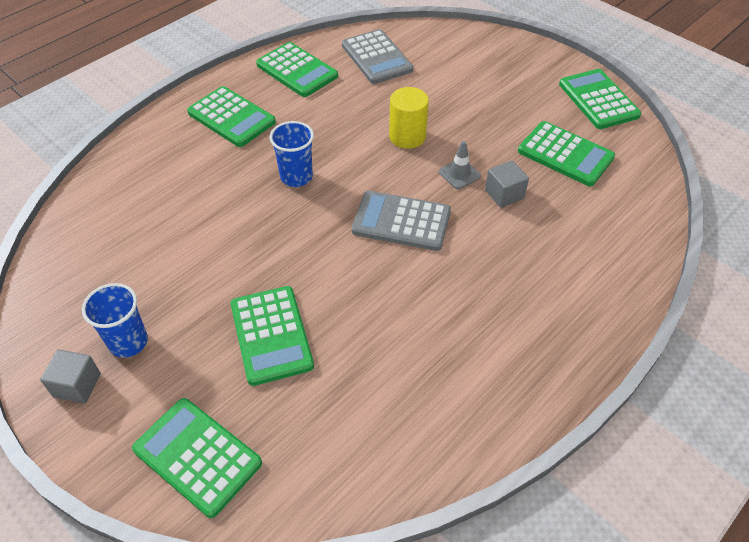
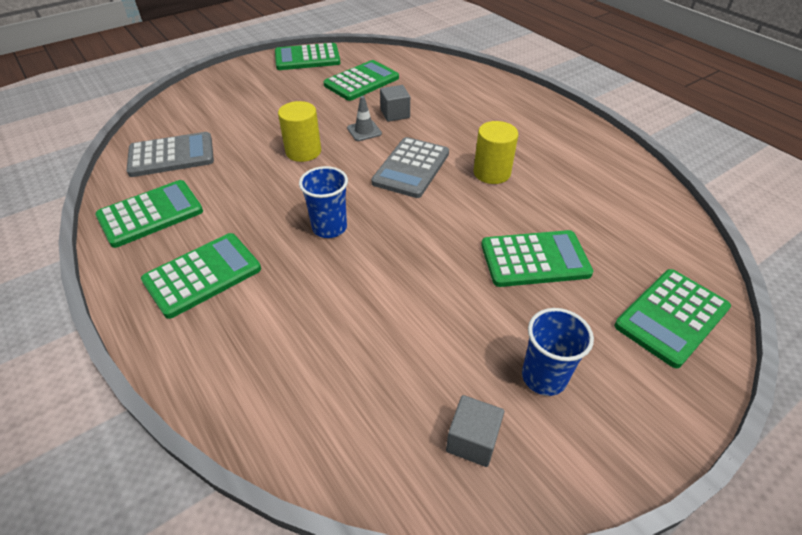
camera: 80 degrees left, 5 degrees down
grey cube [40,349,101,404] -> grey cube moved to [446,395,504,467]
none -> yellow cylinder [473,121,518,184]

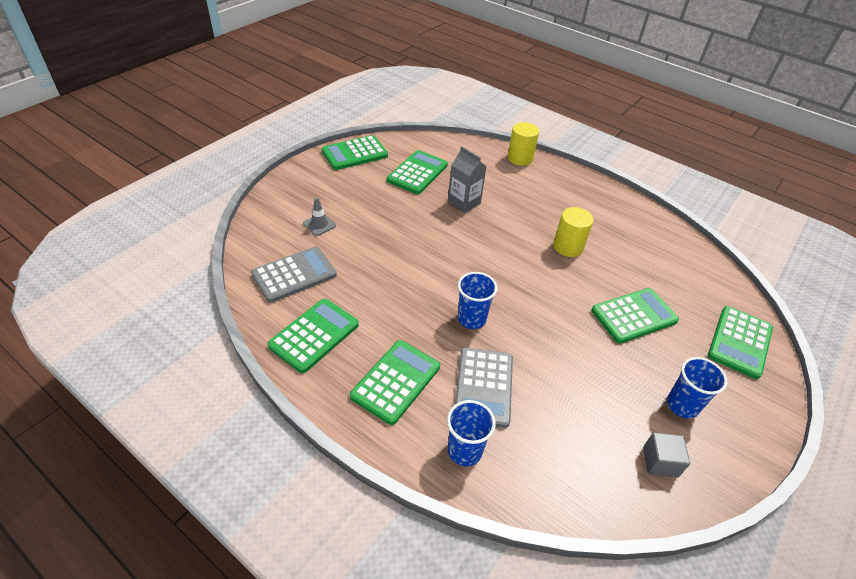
camera: 20 degrees left, 0 degrees up
yellow cylinder [278,101,321,162] -> yellow cylinder moved to [508,122,539,166]
grey traffic cone [347,96,382,141] -> grey traffic cone moved to [303,197,336,236]
grey calculator [371,137,449,198] -> grey calculator moved to [455,347,513,428]
grey cube [380,85,410,122] -> grey carton [448,146,487,213]
none -> blue cup [447,400,496,466]

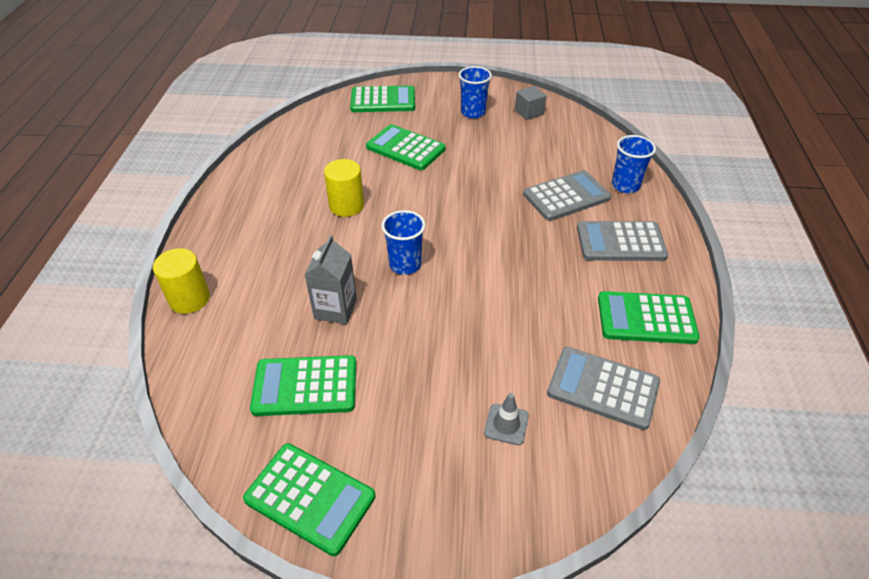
camera: 120 degrees left, 0 degrees up
green calculator [350,340,440,425] -> grey calculator [577,221,668,261]
blue cup [458,272,497,329] -> blue cup moved to [382,210,425,275]

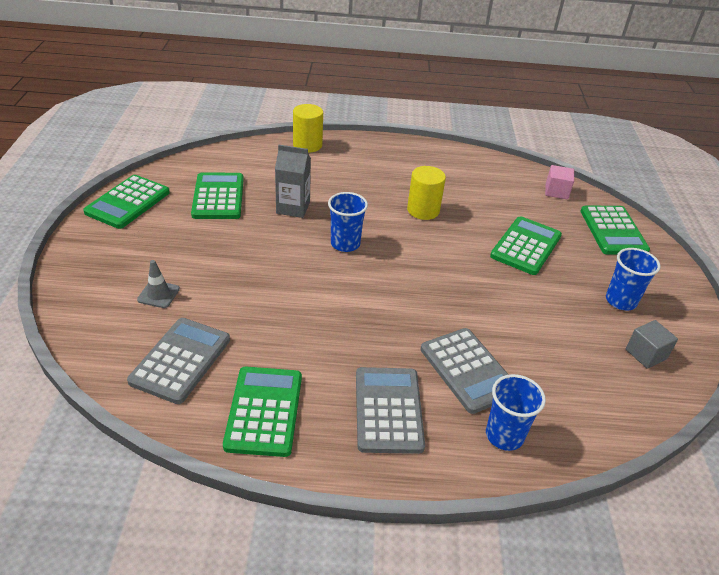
camera: 85 degrees right, 5 degrees down
none -> pink cube [545,165,574,199]

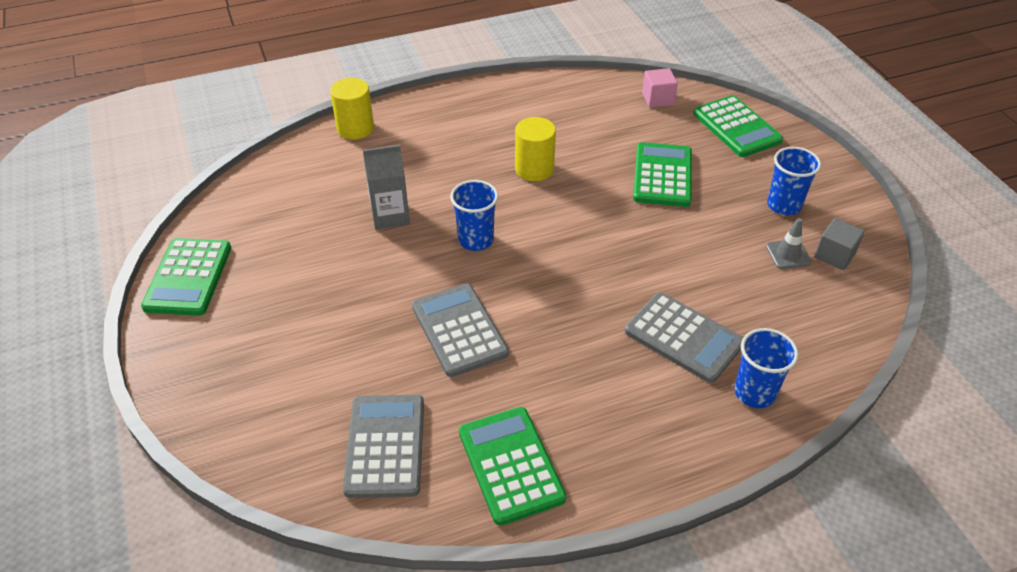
camera: 20 degrees left, 5 degrees up
grey traffic cone [137,260,180,308] -> grey traffic cone moved to [766,218,811,269]
green calculator [191,172,244,219] -> none
grey calculator [356,367,425,454] -> grey calculator moved to [412,283,509,377]

